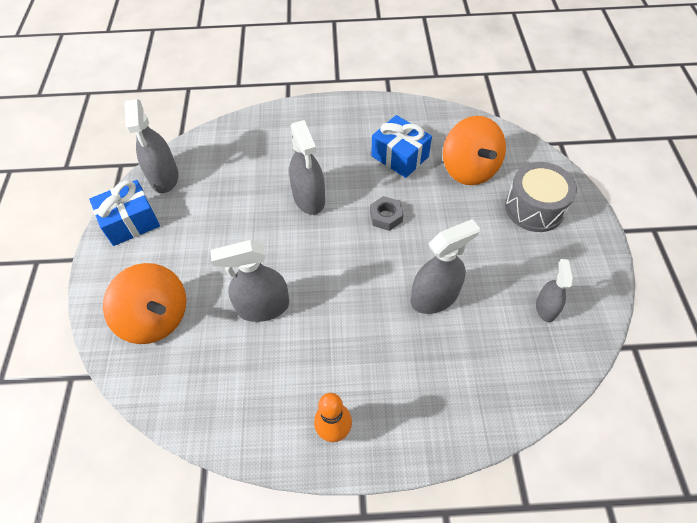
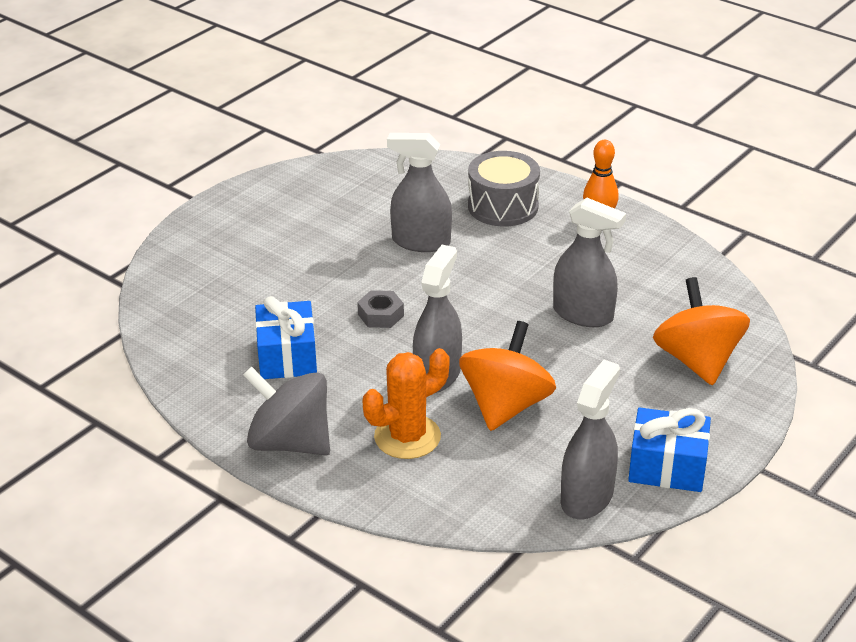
camera: 140 degrees left, 20 degrees down
orange spinning top [443,116,506,185] -> orange spinning top moved to [459,321,556,431]
grey drum [505,162,577,232] -> grey drum moved to [468,151,540,227]
grey spray bottle [536,259,573,322] -> none
none -> grey spinning top [243,366,330,455]
none -> orange cactus [363,348,450,459]

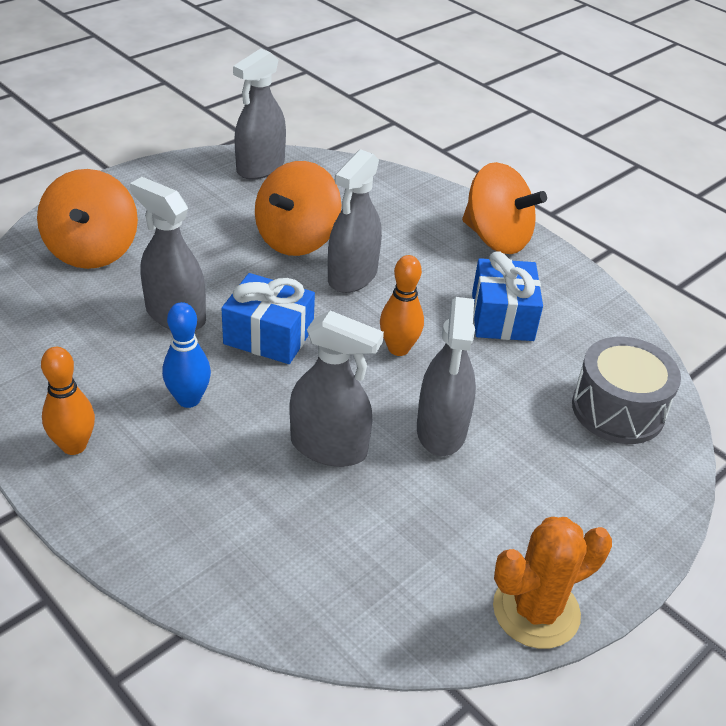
camera: 175 degrees left, 5 degrees up
grey spinning top [243,366,330,455] -> orange spinning top [462,162,547,254]
grey nut [357,290,404,328] -> orange bowling pin [380,255,424,356]
orange cactus [363,348,450,459] -> orange cactus moved to [493,517,612,649]
grey drum [468,151,540,227] -> grey drum moved to [572,337,681,444]
blue gift [628,407,711,492] -> blue gift moved to [221,273,315,364]
none -> blue bowling pin [162,302,211,408]
none -> grey spray bottle [417,297,476,456]

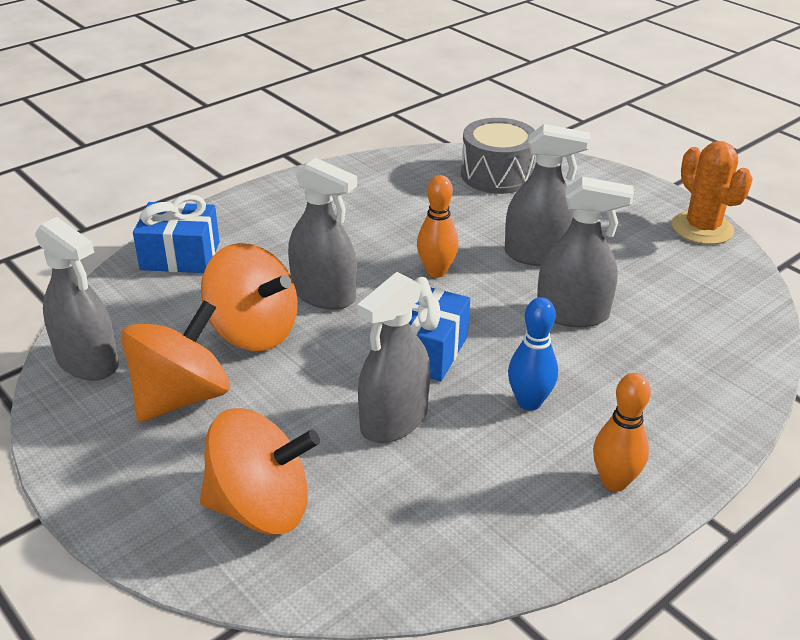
camera: 85 degrees left, 5 degrees down
grey spray bottle [290,310,384,467] -> grey spray bottle turned 75 degrees clockwise [537,177,634,327]
orange spinning top [462,162,547,254] -> orange spinning top moved to [121,300,230,422]
blue gift [472,252,543,341] -> blue gift moved to [133,194,220,273]

